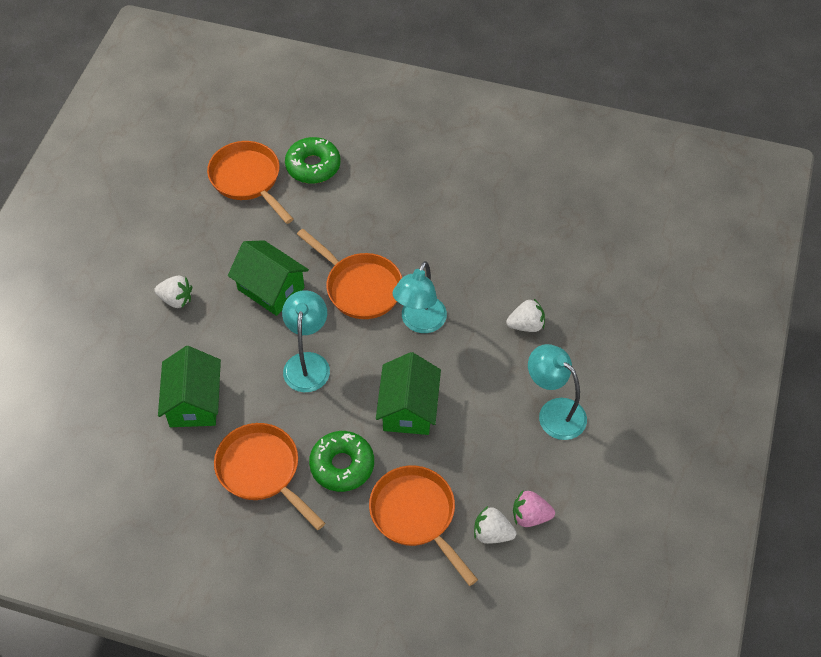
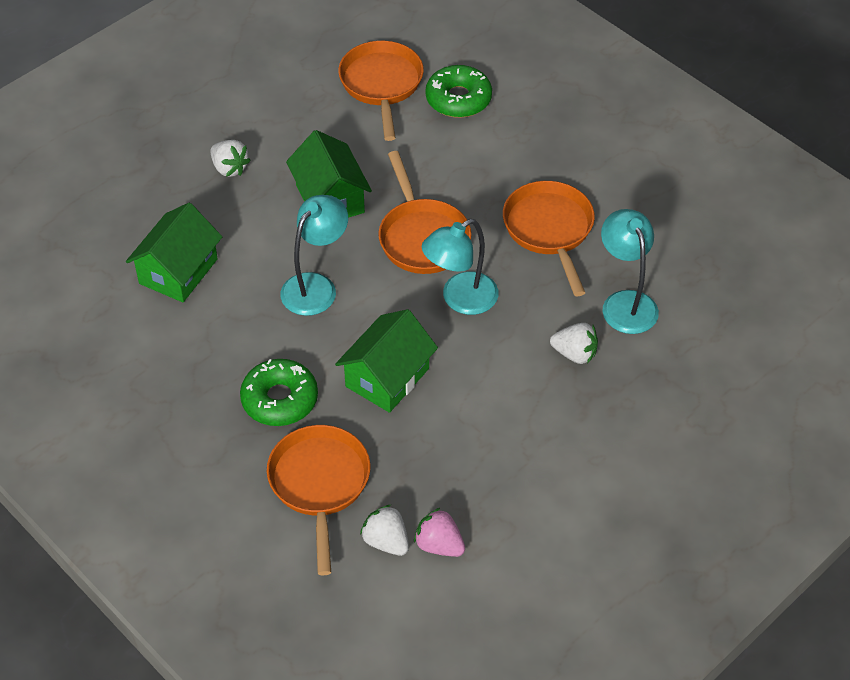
camera: 30 degrees right, 5 degrees down
orange pan [214,423,325,530] -> orange pan moved to [503,181,595,296]
turquoise lamp [528,344,587,440] -> turquoise lamp moved to [601,209,659,334]

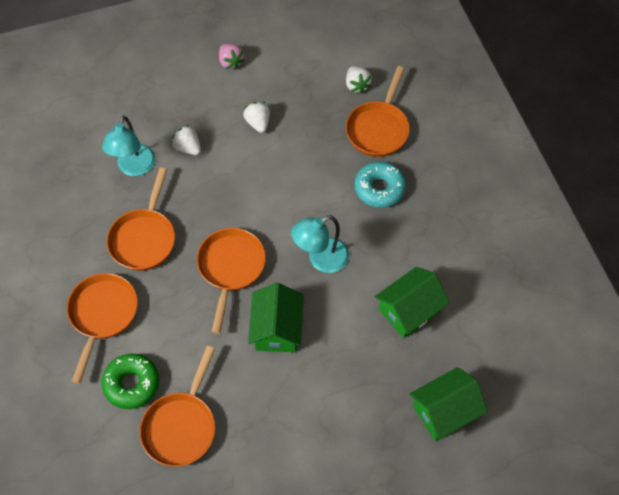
camera: 155 degrees left, 10 degrees up
white strawberry [210,140,251,177] -> white strawberry moved to [243,102,270,133]
green donut [240,359,318,426] -> turquoise donut [354,161,406,208]
green house [335,309,438,413] -> green house moved to [410,367,488,441]
pink strawberry [414,508,465,557] -> pink strawberry moved to [219,44,245,70]
turquoise lamp [422,219,499,315] -> none
none -> orange pan [67,273,138,384]

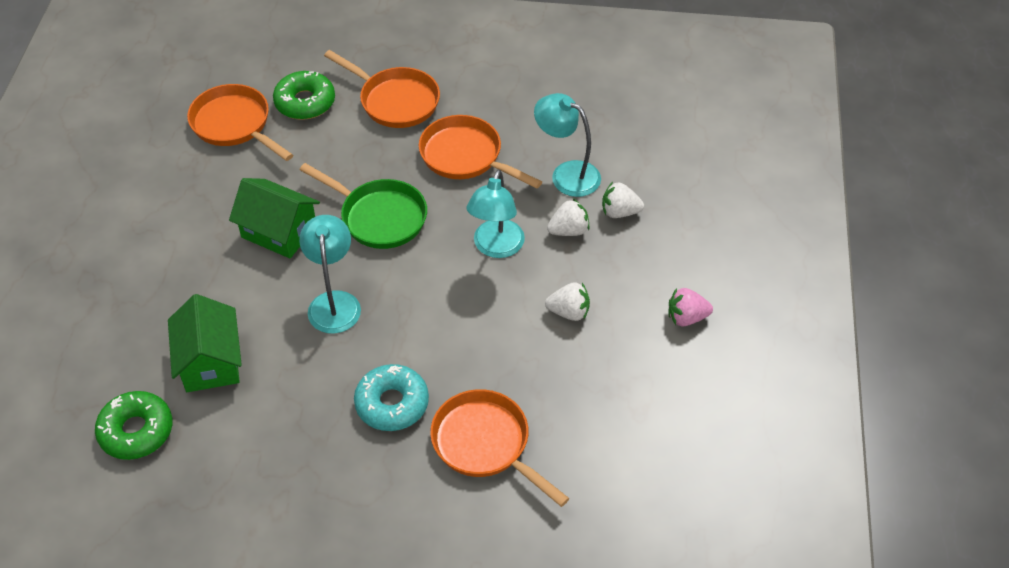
camera: 115 degrees right, 10 degrees down
orange pan [197,228,266,334] -> green pan [300,163,427,249]
white strawberry [346,66,372,94] -> white strawberry moved to [602,182,644,218]
green house [410,367,488,441] -> none
none -> green donut [95,391,172,460]
none -> turquoise lamp [466,169,525,258]

